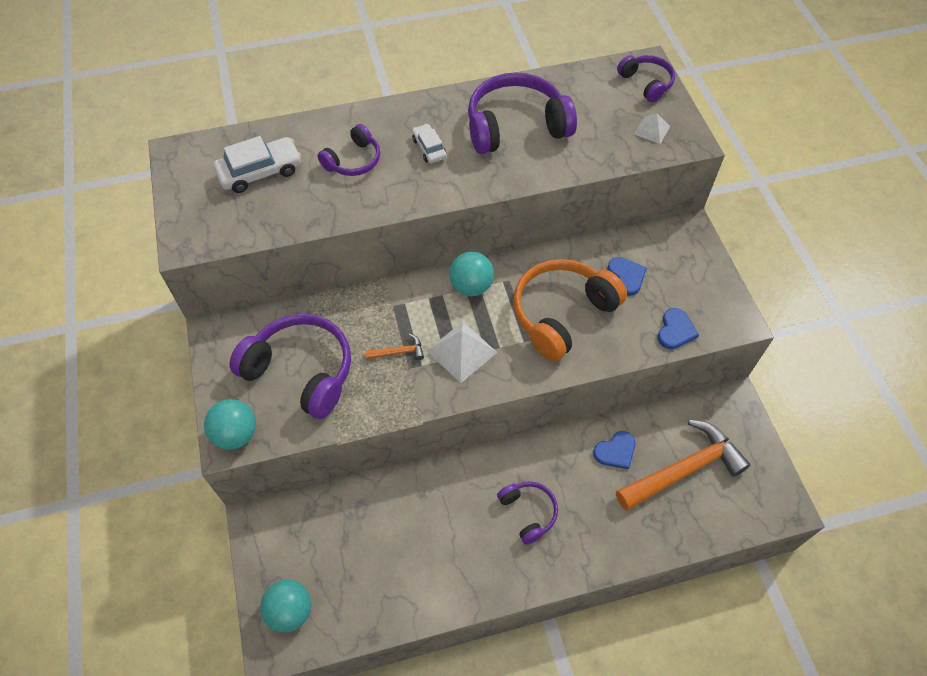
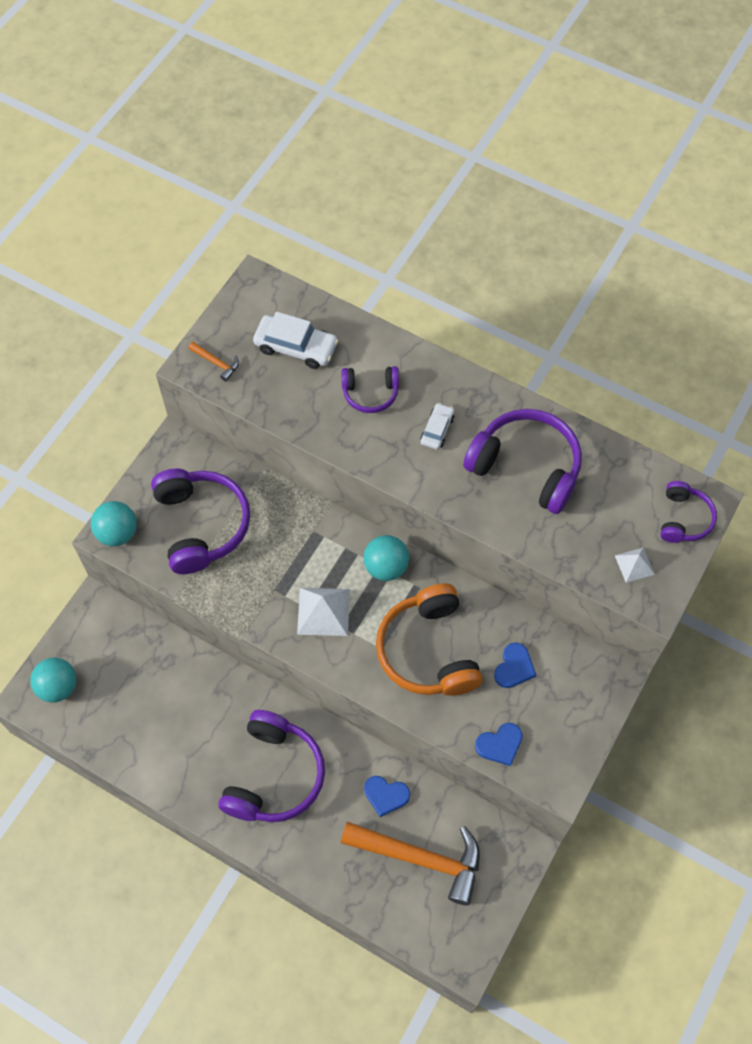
camera: 45 degrees right, 5 degrees up
orange hammer [366,334,424,360] -> orange hammer moved to [188,342,239,382]
purple headphones [497,481,558,545] -> purple headphones [218,710,325,822], size x1.83
orange headphones [513,259,627,361] -> orange headphones turned 105 degrees counterclockwise [376,583,483,696]

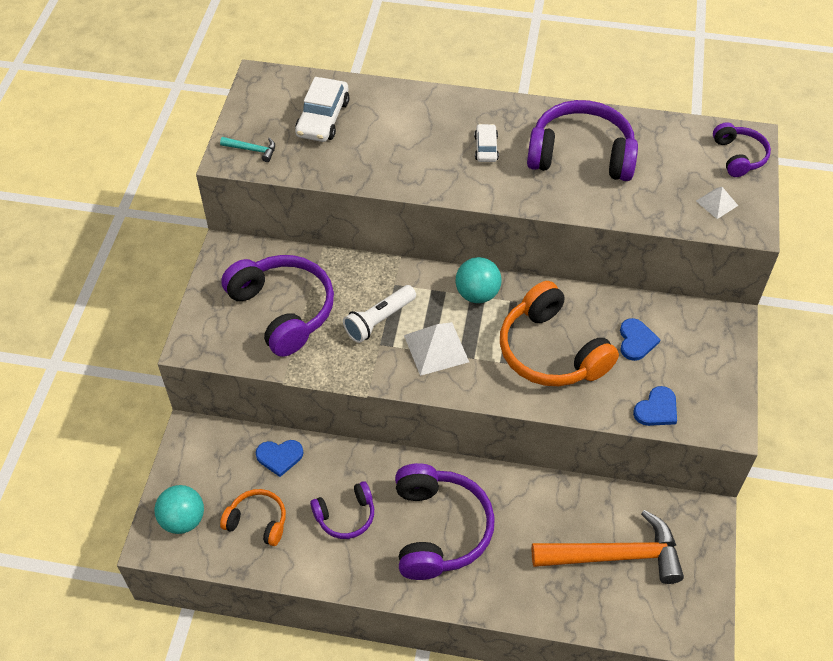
camera: 20 degrees left, 10 degrees down
turquoise ball [91,501,137,546] -> none
orange hammer [188,342,239,382] -> turquoise hammer [220,137,275,162]
white car [253,312,339,369] -> white car turned 105 degrees clockwise [295,77,349,142]
purple headphones [341,366,399,413] -> purple headphones moved to [310,481,374,539]
blue heart [364,776,410,817] -> blue heart moved to [256,440,303,477]
none -> orange headphones [220,489,286,546]
none -> white flashlight [343,285,416,343]

